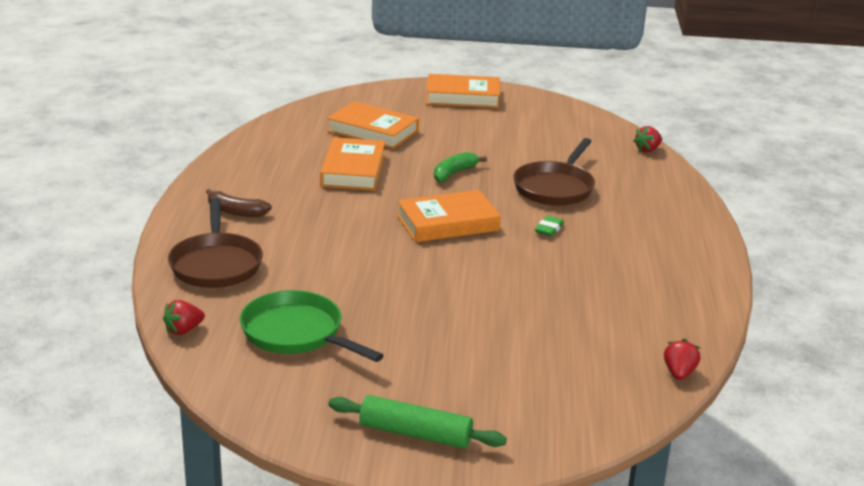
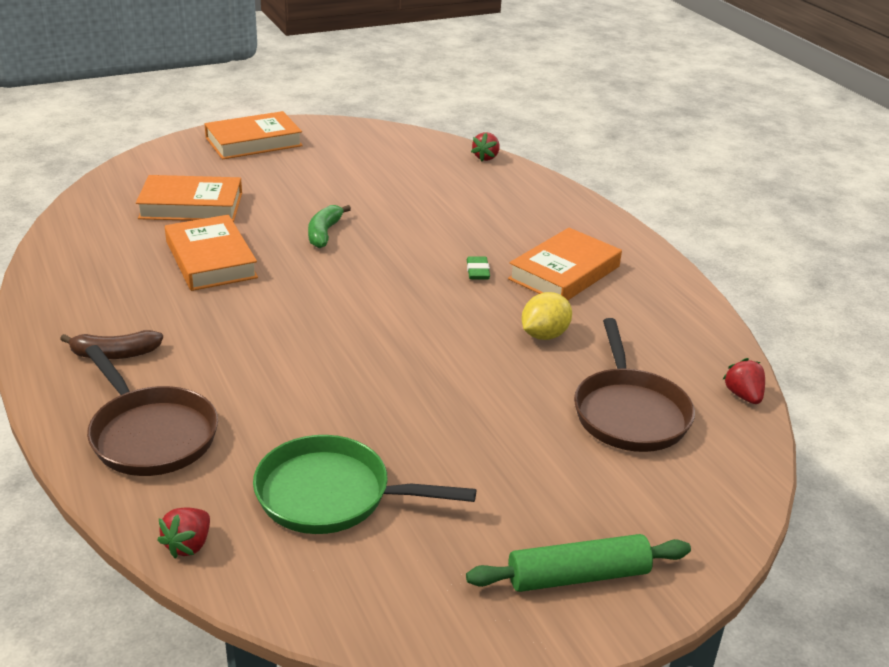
camera: 30 degrees left, 5 degrees up
orange book [397,190,501,242] -> orange book moved to [508,228,622,300]
brown pan [513,138,595,206] -> brown pan moved to [574,318,695,452]
none -> yellow lemon [522,292,572,340]

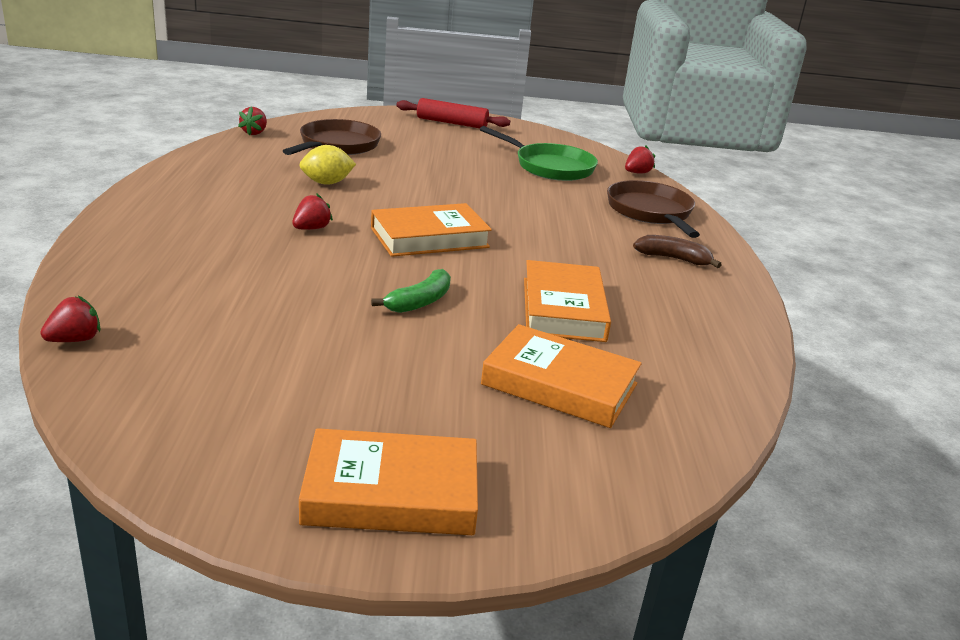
camera: 155 degrees left, 5 degrees down
green rolling pin [466,534,691,592] -> red rolling pin [396,98,510,128]
green eraser [467,256,490,280] -> red strawberry [292,194,333,230]
orange book [508,228,622,300] -> orange book moved to [371,203,492,257]

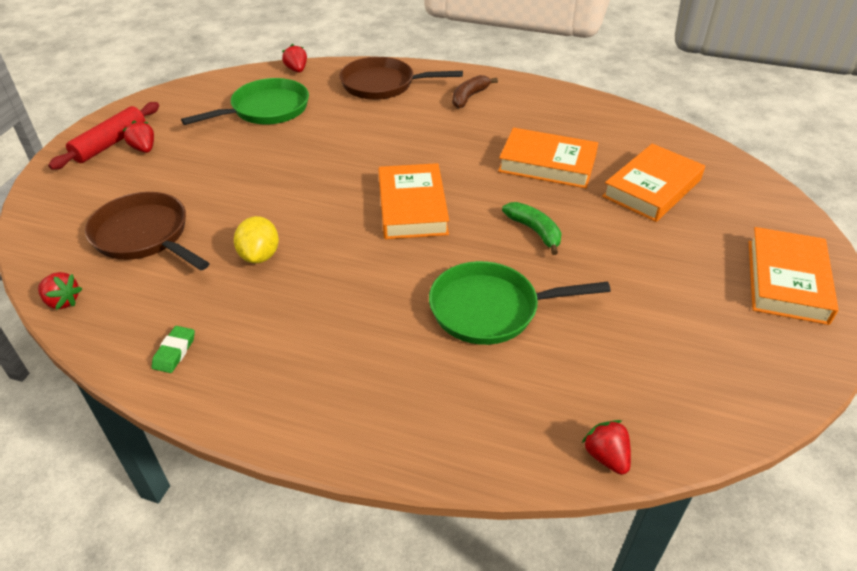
camera: 70 degrees left, 15 degrees up
red strawberry [292,194,333,230] -> red strawberry moved to [123,121,154,153]
none -> green eraser [152,326,195,373]
none -> green pan [429,261,611,345]

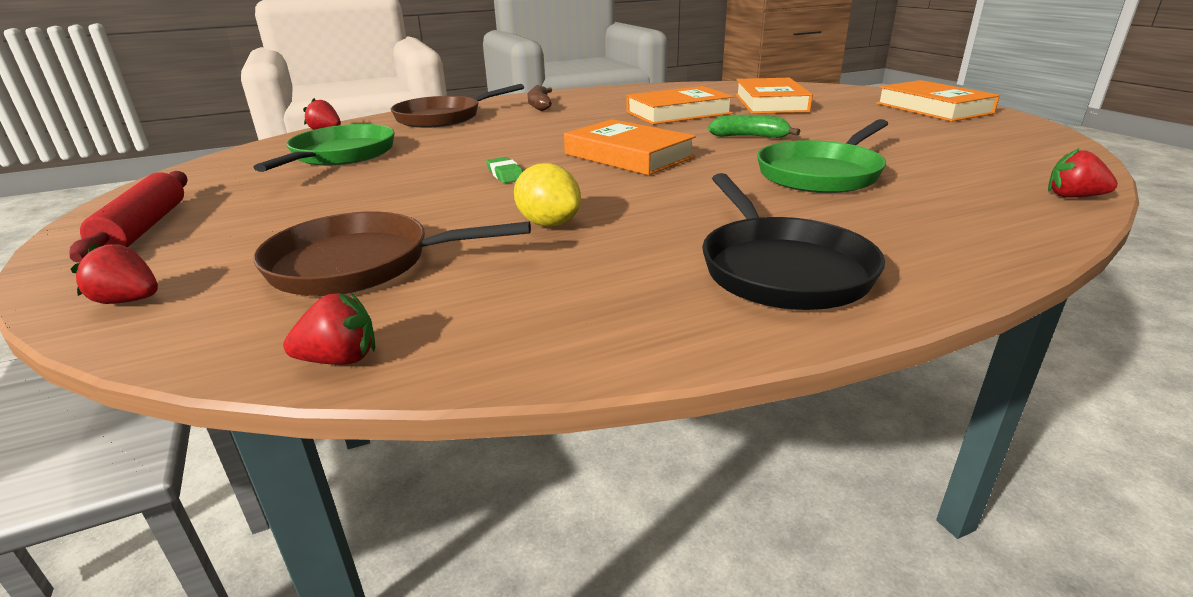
camera: 40 degrees left, 15 degrees down
red strawberry [123,121,154,153] -> red strawberry moved to [71,243,158,304]
green eraser [152,326,195,373] -> green eraser moved to [486,157,523,183]
none -> black pan [702,173,885,310]

